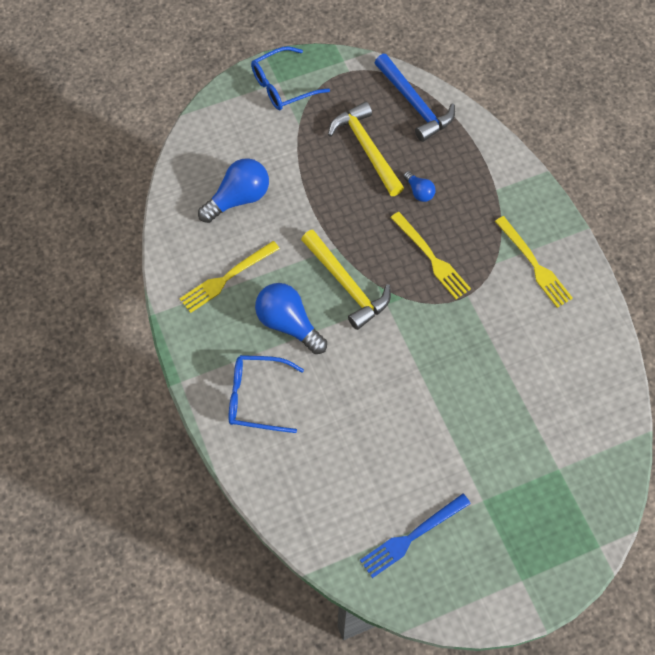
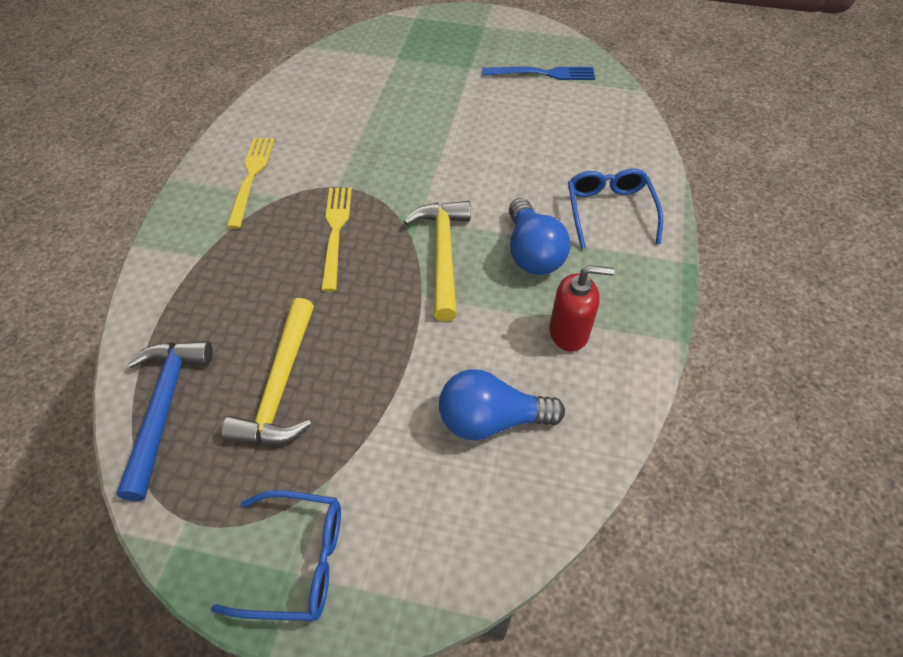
camera: 145 degrees left, 10 degrees down
yellow fork [179,241,280,313] -> red soap dispenser [549,265,615,352]
blue glasses [229,355,304,433] -> blue glasses turned 135 degrees counterclockwise [568,169,664,249]
blue light bulb [403,171,436,202] -> none

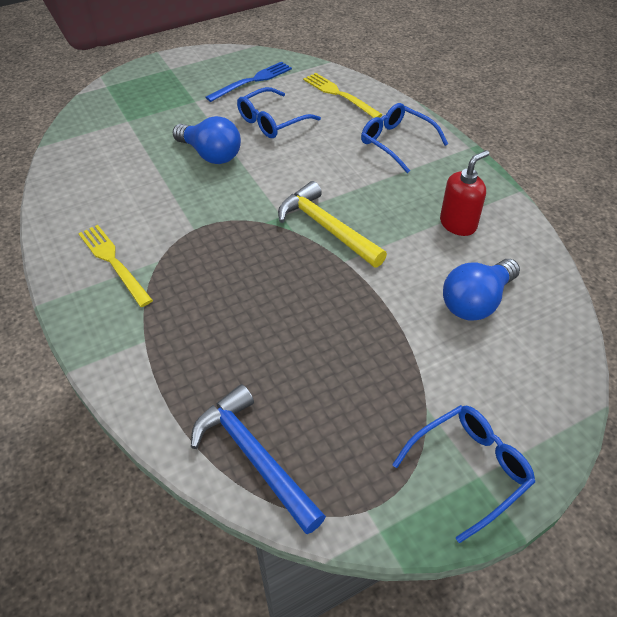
camera: 40 degrees left, 5 degrees down
yellow hammer [221,298,314,444] -> none
yellow fork [321,188,352,292] -> yellow fork moved to [303,73,383,118]
blue light bulb [509,198,570,275] -> blue light bulb moved to [173,116,241,164]
none -> blue glasses [237,87,321,138]

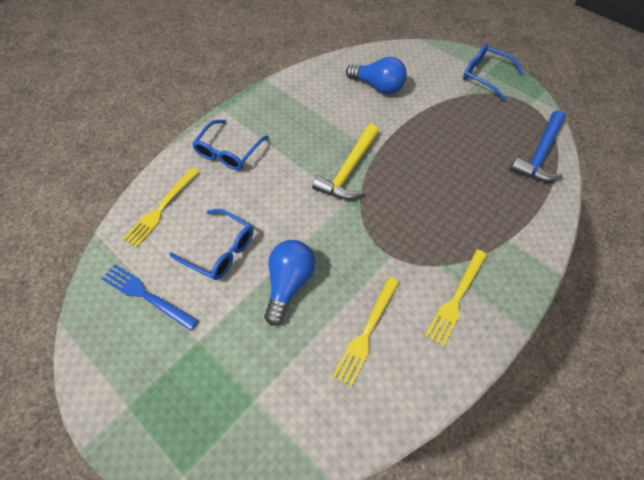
camera: 110 degrees left, 10 degrees up
red soap dispenser [440,150,489,236] -> none
none -> yellow fork [333,277,399,387]

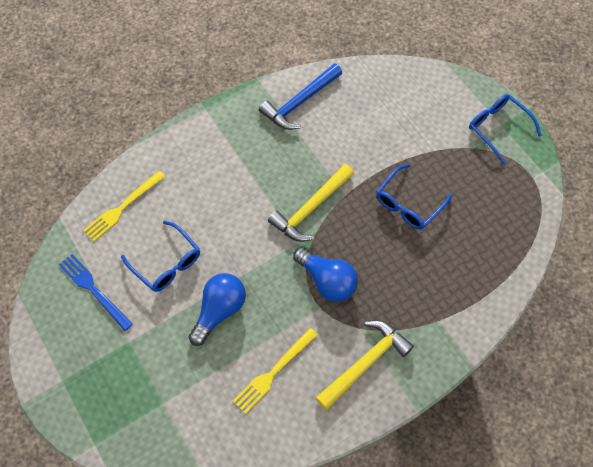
camera: 15 degrees right, 5 degrees up
blue glasses [192,120,268,170] -> blue glasses moved to [376,164,452,230]
blue light bulb [346,57,407,94] -> blue light bulb moved to [293,247,358,302]
yellow fork [425,249,487,346] -> yellow hammer [316,320,414,410]
blue hammer [510,110,566,182] -> blue hammer moved to [259,63,342,130]

